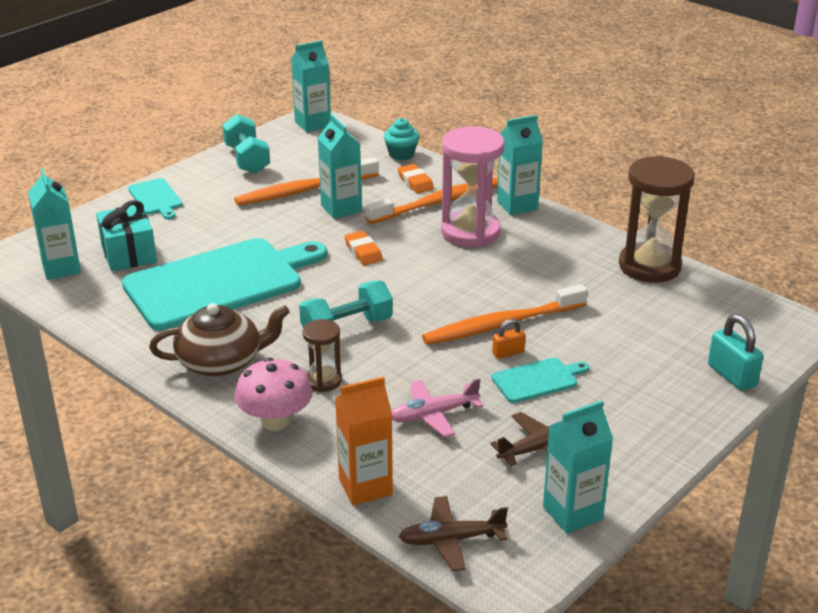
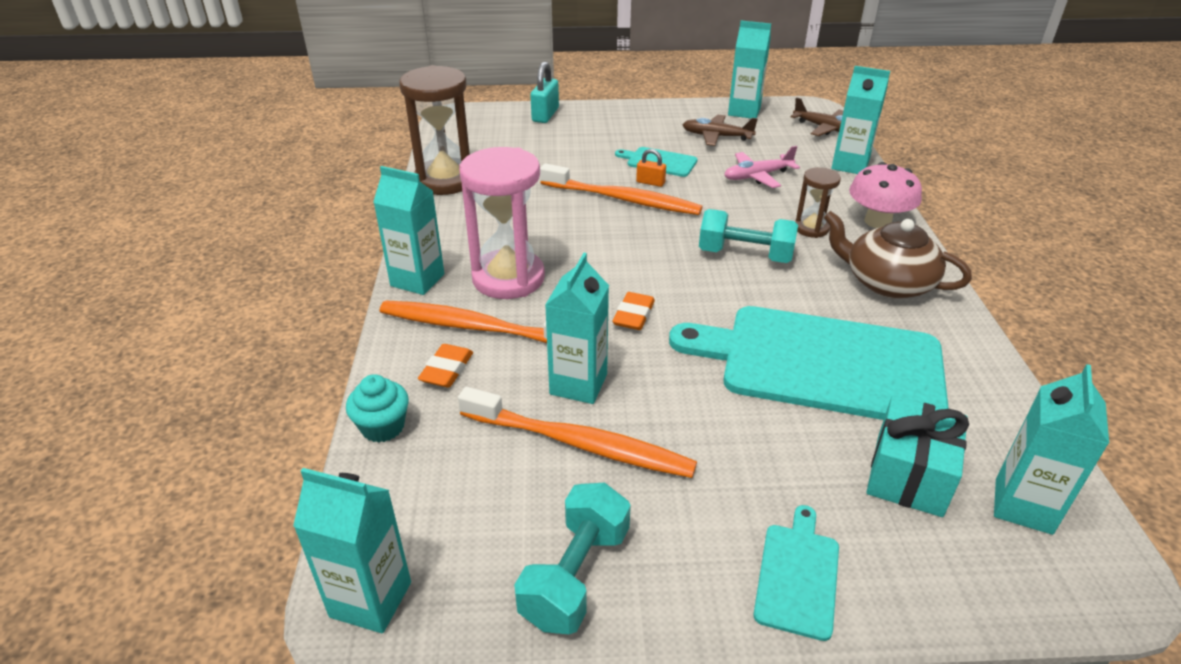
camera: 135 degrees left, 5 degrees up
orange carton [335,377,393,505] -> turquoise carton [831,66,890,174]
pink plane [392,378,484,437] -> pink plane turned 135 degrees clockwise [724,146,800,188]

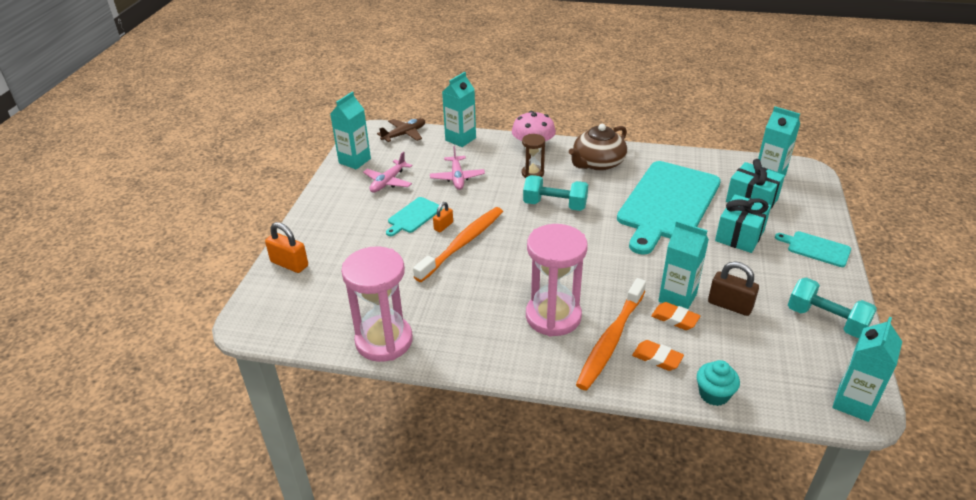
camera: 75 degrees left, 0 degrees up
turquoise carton [373,166,444,295] -> none
brown hourglass [399,65,470,195] -> pink hourglass [341,246,413,362]
orange toothbrush [458,387,697,478] -> brown padlock [708,262,759,316]
turquoise padlock [530,61,559,123] -> orange padlock [265,222,308,273]
orange eraser [612,292,655,330] -> orange eraser moved to [651,302,700,330]
brown plane [682,115,758,146] -> pink plane [363,152,413,193]
turquoise dumbbell [699,209,798,263] -> turquoise dumbbell turned 75 degrees clockwise [523,175,588,211]
none -> turquoise gift [715,194,771,253]

